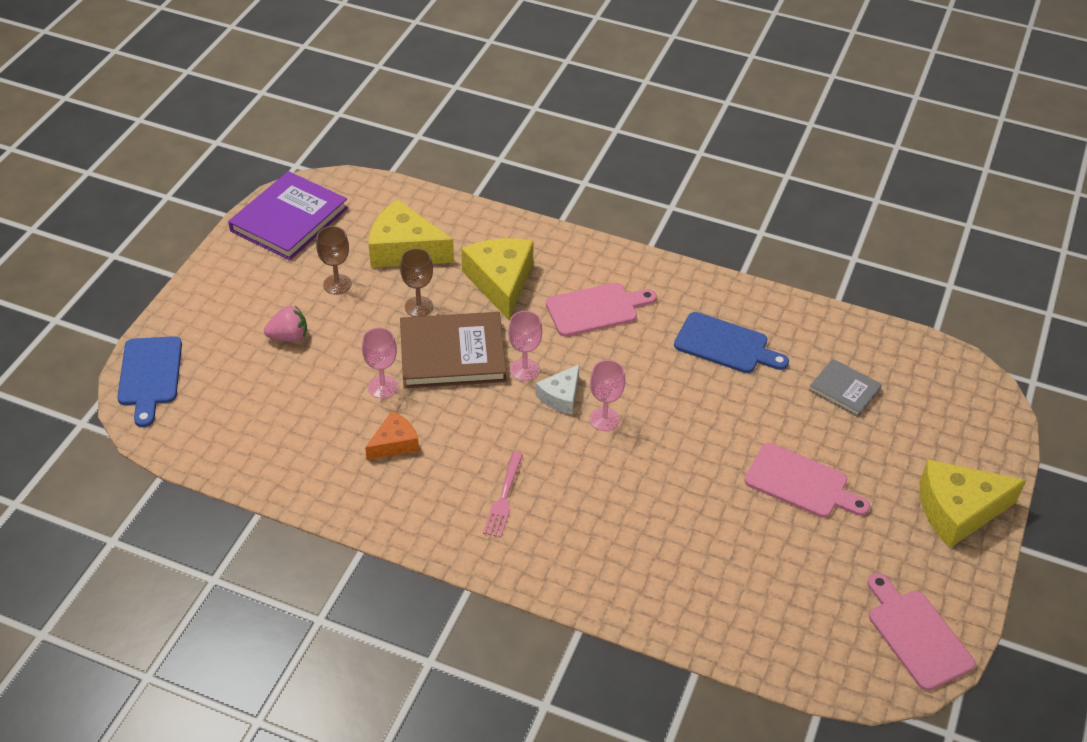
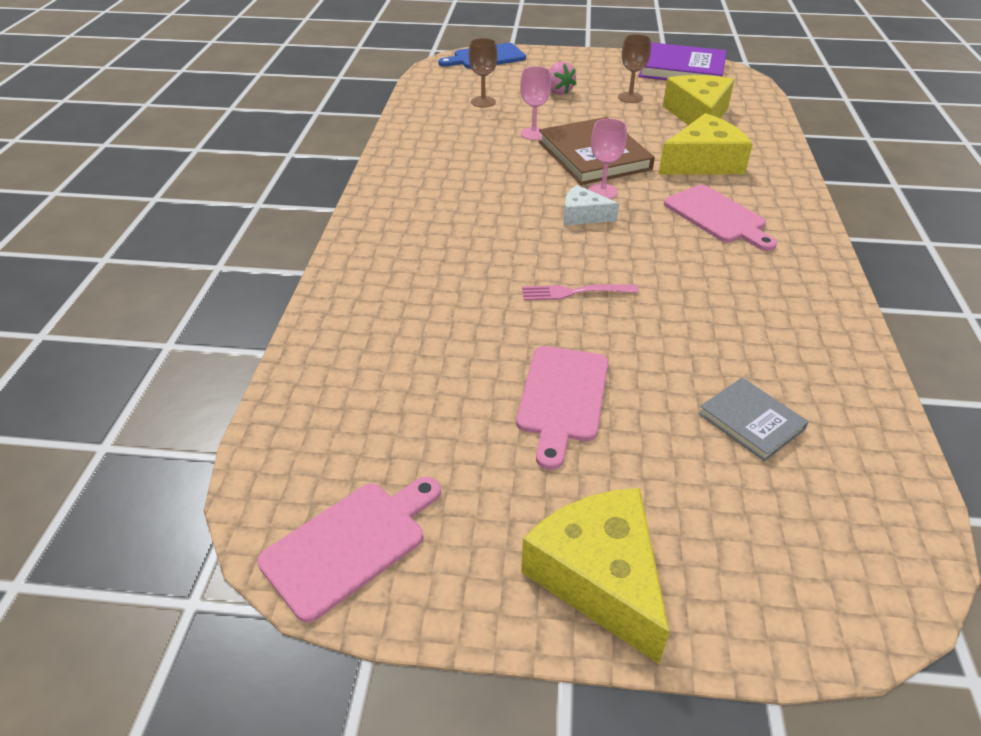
camera: 75 degrees right, 5 degrees down
orange cheese [365,411,419,460] -> none
brown goblet [400,248,433,317] -> brown goblet moved to [469,38,498,108]
pink fork [483,452,523,537] -> pink fork moved to [522,284,639,301]
pink goblet [589,360,625,431] -> none
blue cutting board [674,312,789,373] -> none
grey book [809,359,882,417] -> grey book turned 60 degrees counterclockwise [698,378,809,462]

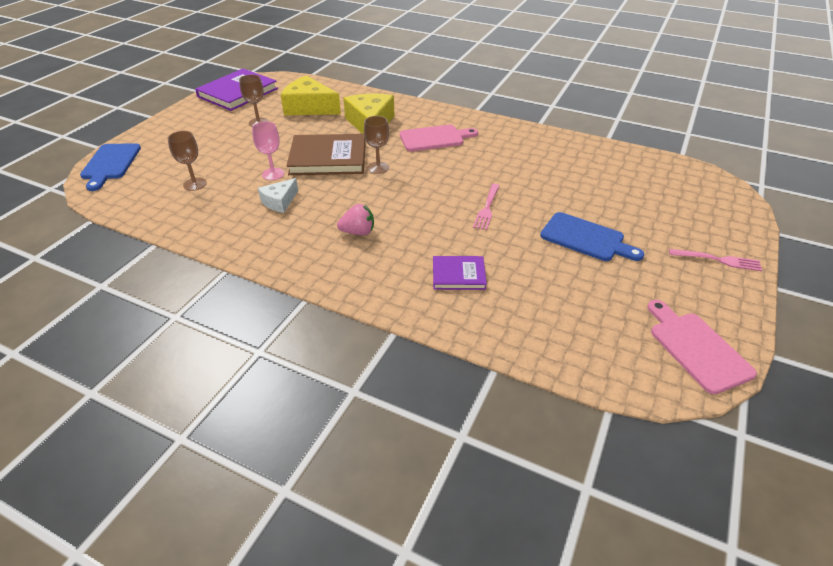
camera: 70 degrees left, 0 degrees up
pink cutting board [516,346,608,470] -> blue cutting board [540,212,644,261]
yellow cheese [521,488,670,664] -> pink fork [669,249,762,271]
pink strawberry [549,62,576,95] -> pink strawberry moved to [337,204,374,235]
white cheese [564,185,619,225] -> white cheese moved to [258,178,298,213]
pink goblet [588,118,627,199] -> brown goblet [364,116,389,174]
grey book [698,378,809,462] -> none
none -> purple book [433,256,487,290]

